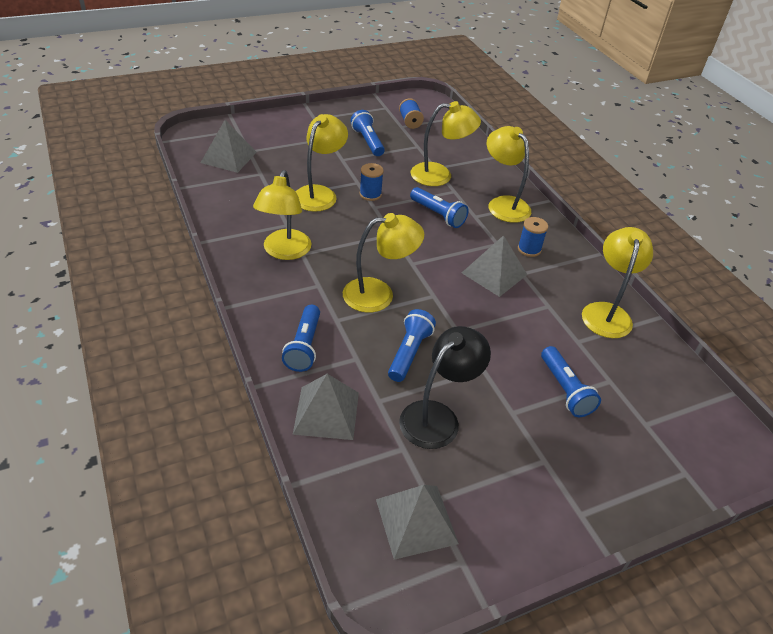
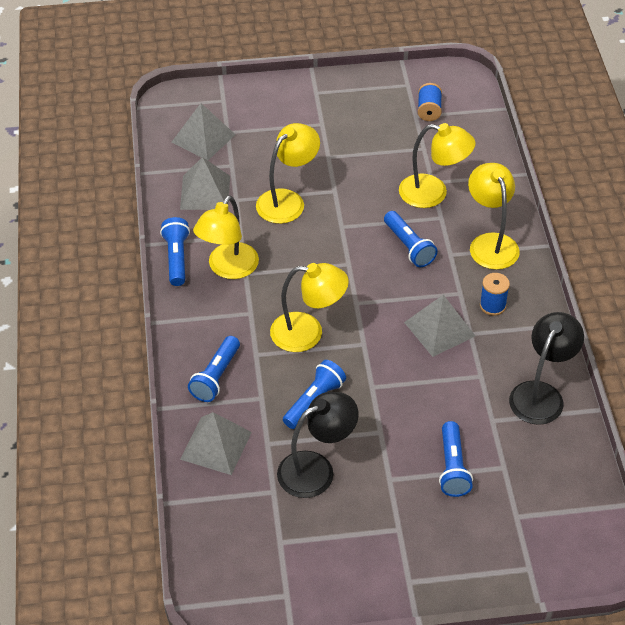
camera: 20 degrees right, 5 degrees up
blue flashlight [350,110,385,156] -> blue flashlight moved to [160,217,190,286]
blue spool [360,163,384,201] -> none
grey pyramid [376,485,459,560] -> grey pyramid moved to [180,157,230,210]
yellow lamp [582,227,653,338] -> black lamp [509,312,584,425]

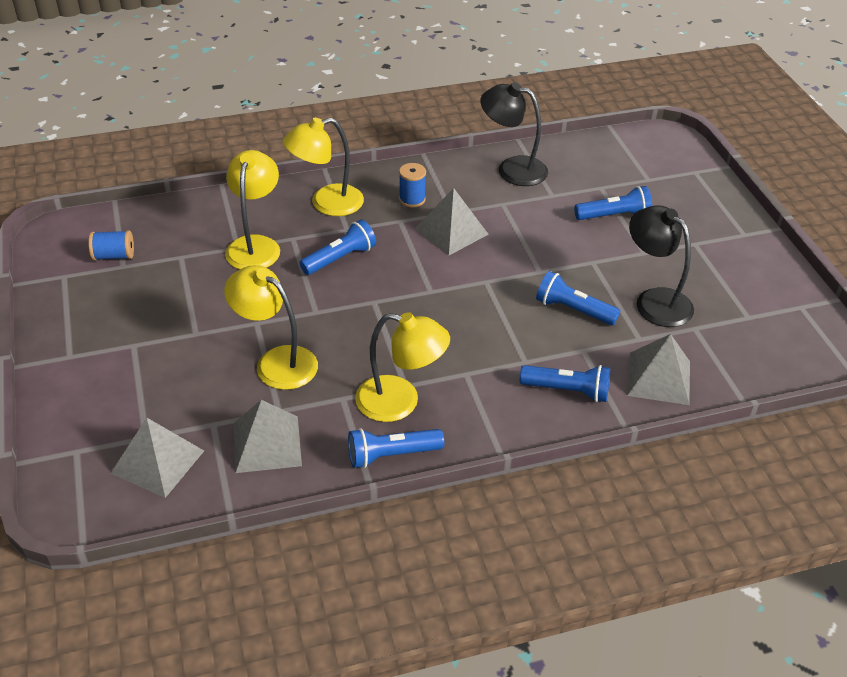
camera: 100 degrees left, 5 degrees down
yellow lamp [270,263,349,352] -> none

